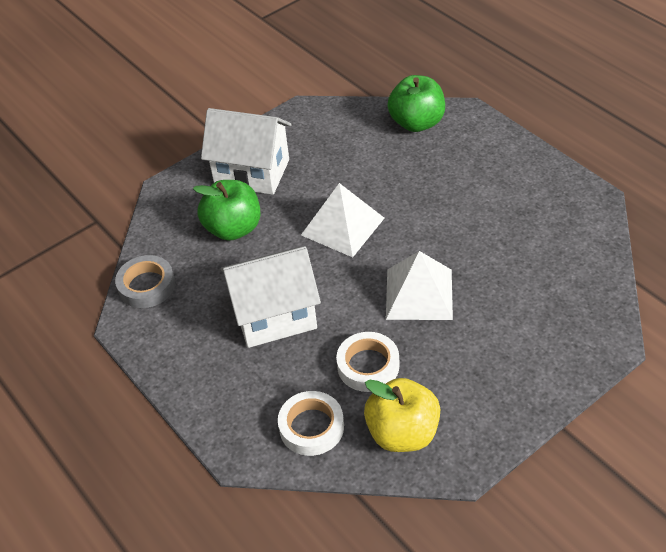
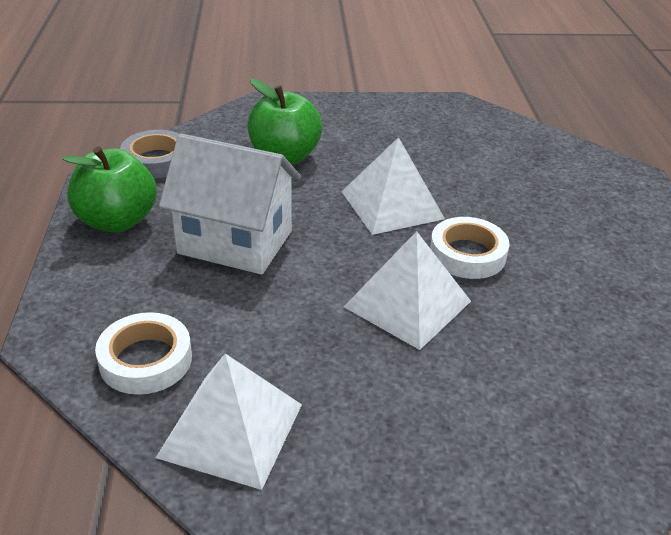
camera: 30 degrees right, 10 degrees down
white house [201,108,291,195] -> none
white tape [336,332,400,392] -> white tape moved to [430,217,509,279]
yellow apple [364,378,440,452] -> white pyramid [156,353,302,490]
green apple [387,75,445,132] -> green apple moved to [62,146,157,233]

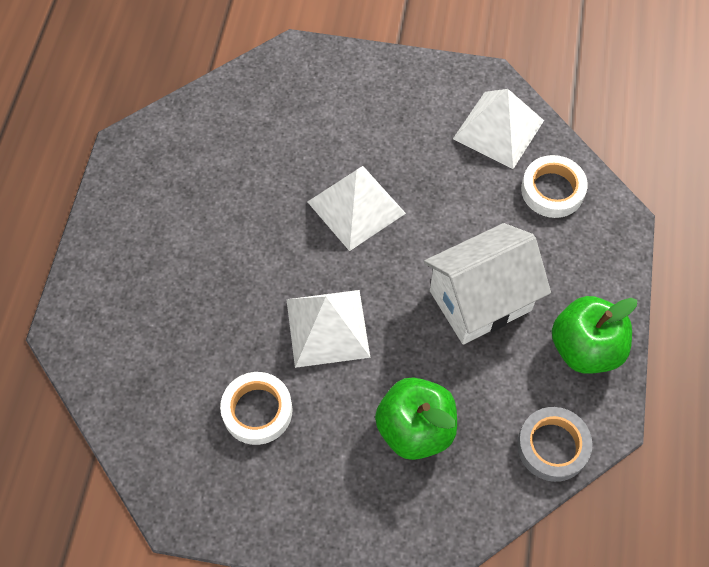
camera: 165 degrees left, 25 degrees up
white house [159,134,301,275] -> white house turned 60 degrees counterclockwise [424,223,551,345]
white tape [430,217,509,279] -> white tape moved to [220,372,292,445]

